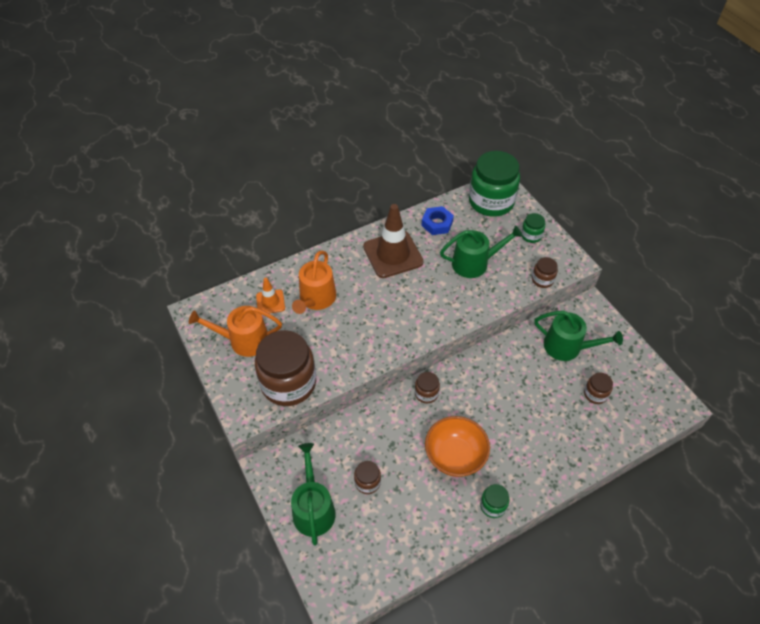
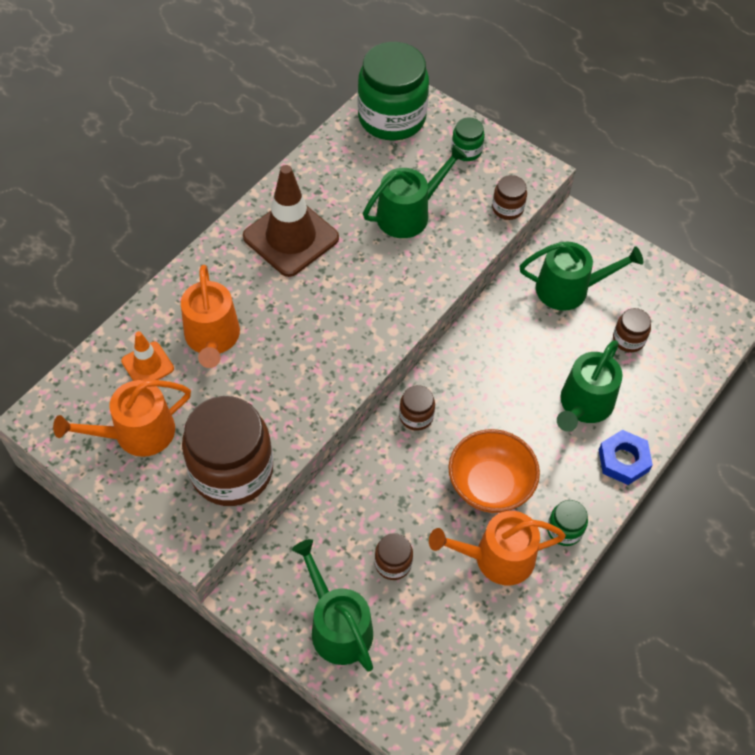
camera: 25 degrees left, 5 degrees up
blue nut [421,206,454,235] -> blue nut moved to [599,430,653,485]
none -> orange watering can [429,511,566,585]
none -> green watering can [557,340,623,432]

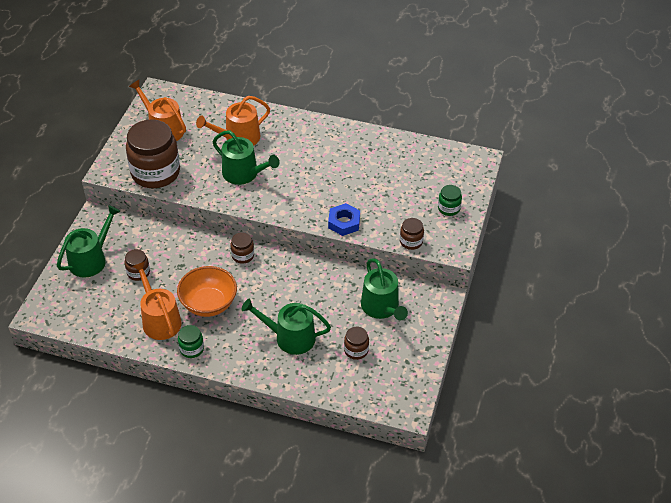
camera: 70 degrees right, 10 degrees down
orange traffic cone [121,331,174,381] -> none
brown traffic cone [243,165,339,277] -> none
green jar [358,42,429,141] -> none
green watering can [363,144,467,238] -> green watering can moved to [212,130,279,185]
blue nut [599,430,653,485] -> blue nut moved to [328,203,360,236]

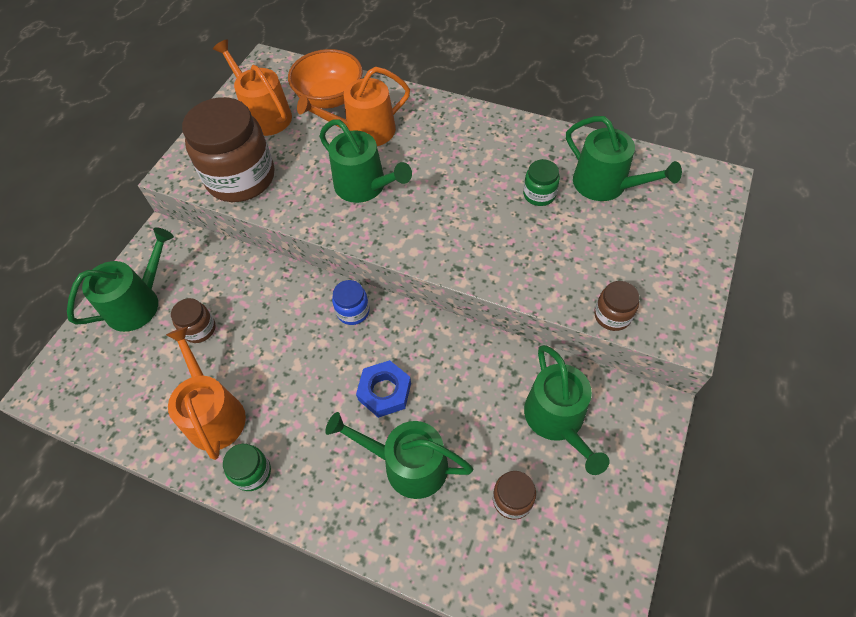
camera: 10 degrees right, 10 degrees up
orange bowl [177,266,237,317] -> orange bowl moved to [288,49,363,109]
brown jar [230,232,254,264] -> blue jar [332,280,370,325]
blue nut [328,203,360,236] -> blue nut moved to [356,360,411,418]
green jar [438,185,462,216] -> green jar moved to [523,159,560,206]
none -> green watering can [566,116,682,201]

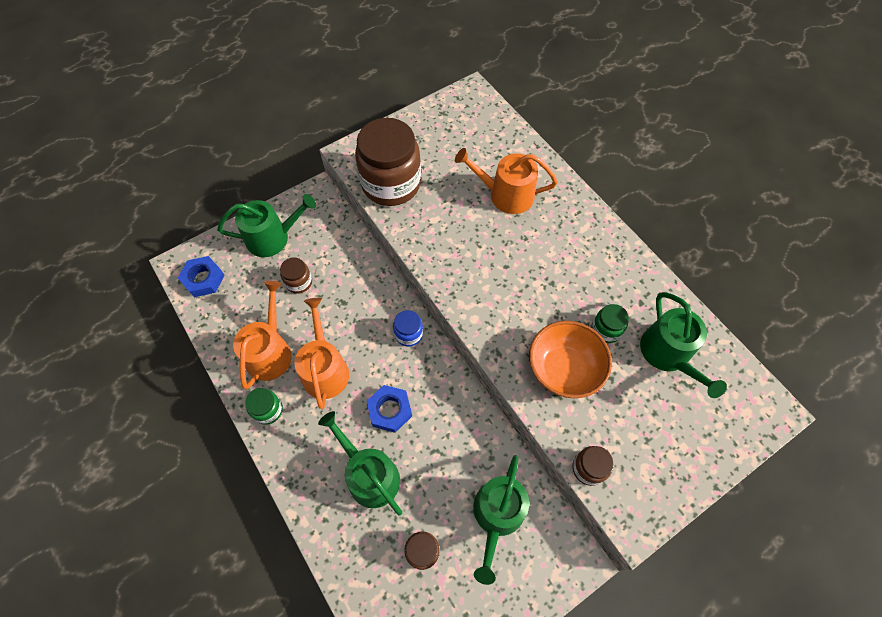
camera: 30 degrees right, 5 degrees up
orange watering can [213,39,292,136] -> orange watering can moved to [294,298,349,409]
orange bowl [288,49,363,109] -> orange bowl moved to [529,321,612,398]
green watering can [319,119,412,203] -> none
none -> blue nut [178,256,224,297]

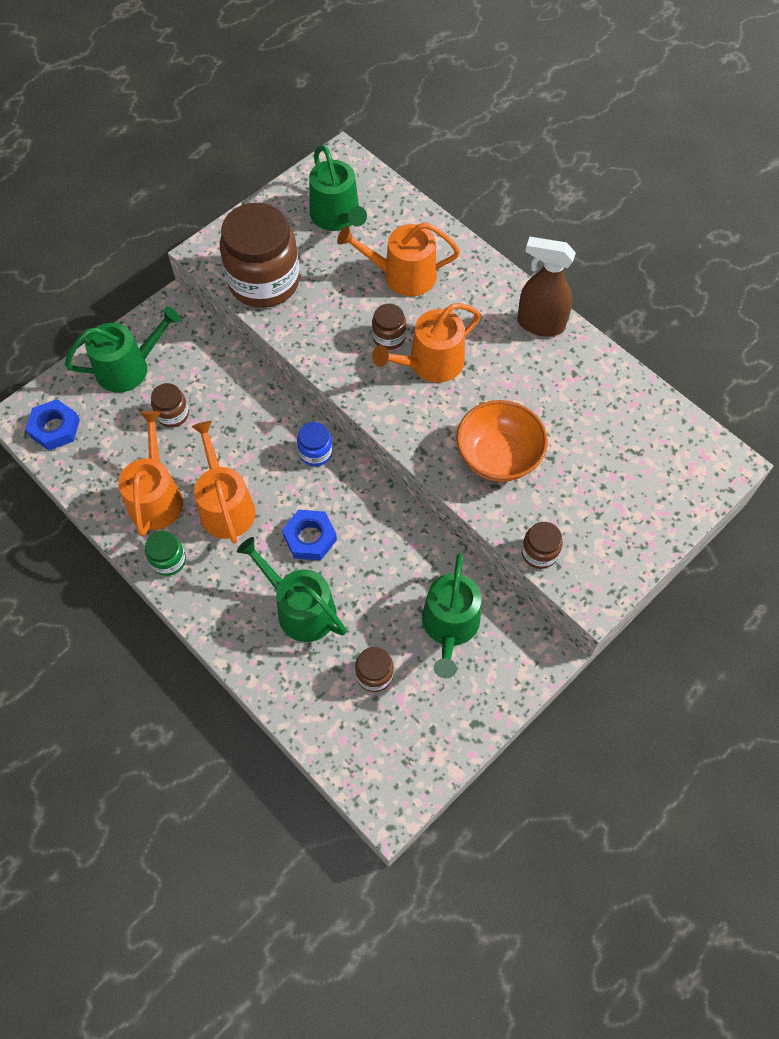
camera: 10 degrees left, 0 degrees up
green jar [591,304,629,343] -> none
green watering can [640,292,727,398] -> green watering can moved to [309,145,367,231]
none -> orange watering can [372,303,481,383]
none -> brown jar [372,304,406,350]
none -> brown spray bottle [517,237,576,337]

